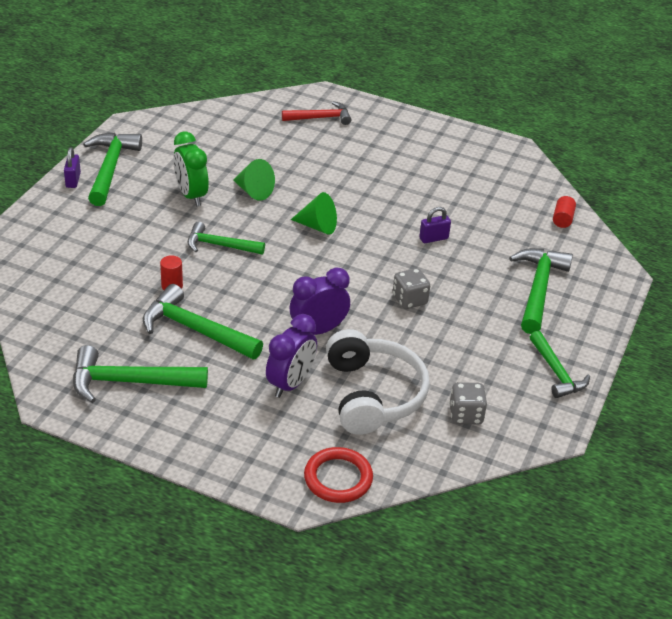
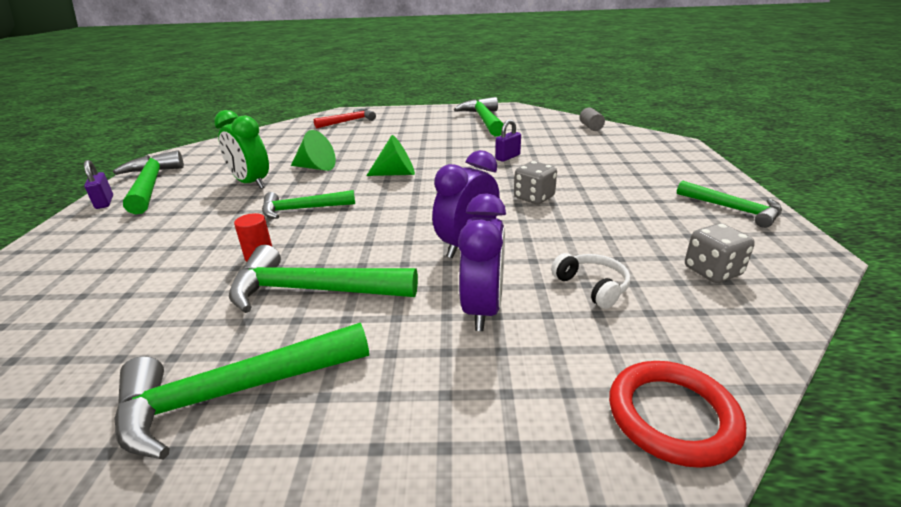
camera: 20 degrees left, 10 degrees down
white headphones [326,329,430,435] -> white headphones [551,253,631,309], size x0.45
green hammer [509,248,573,334] -> green hammer moved to [454,97,504,136]
red cylinder [553,196,576,228] -> grey cylinder [579,108,605,131]

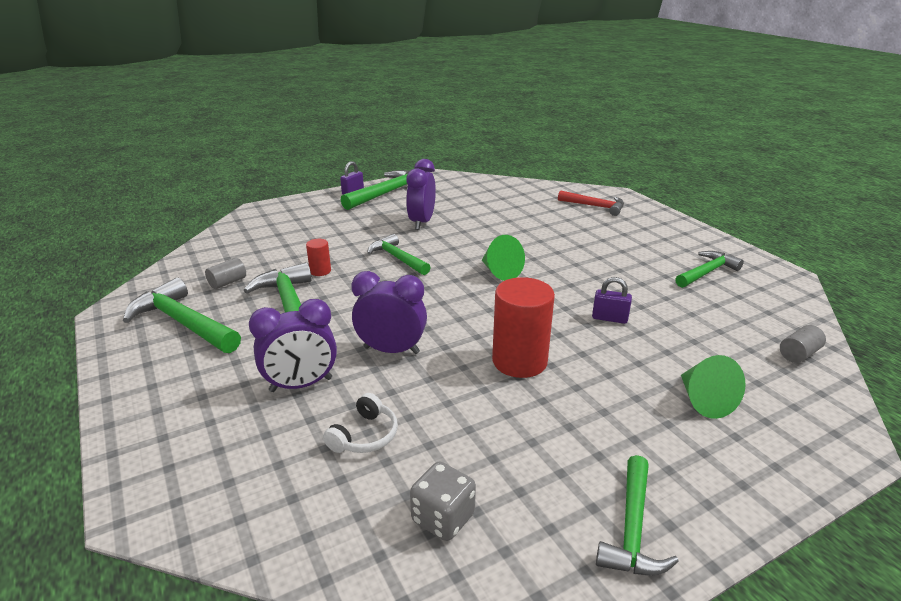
camera: 60 degrees right, 0 degrees up
green clock [214,110,269,189] -> purple clock [406,159,436,230]
green cone [291,130,336,171] -> green cone moved to [681,355,746,419]
green hammer [454,97,504,136] -> green hammer [675,251,744,288], size x0.66
grey dice [514,161,557,204] -> red cylinder [492,277,555,378]
red ring [609,361,746,468] -> none
none -> grey cylinder [205,258,246,289]

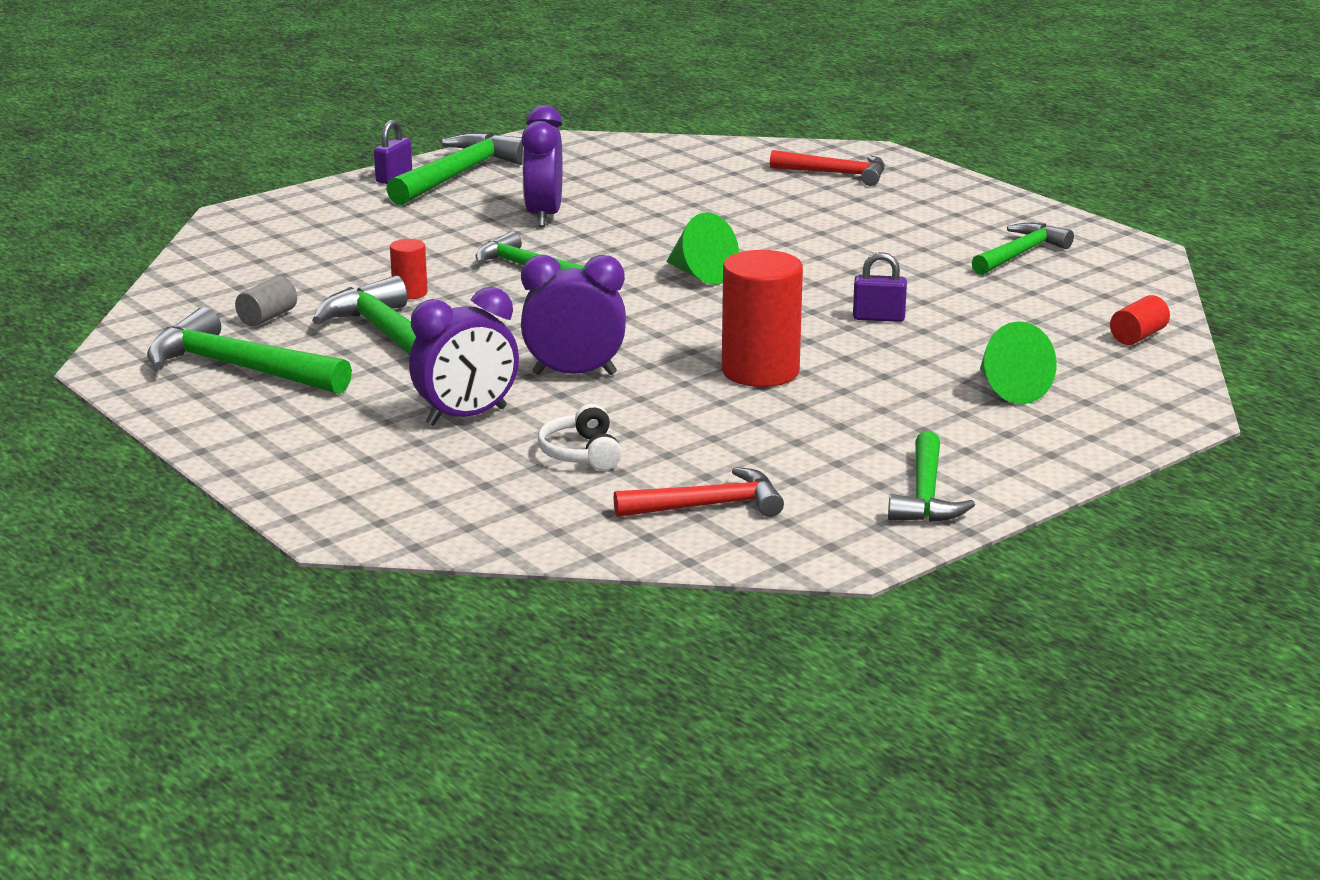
camera: 10 degrees left, 5 degrees down
white headphones [323,393,398,453] -> white headphones turned 150 degrees clockwise [538,404,622,470]
grey dice [410,462,476,541] -> red hammer [614,467,784,517]
grey cylinder [780,325,826,363] -> red cylinder [1110,295,1170,345]

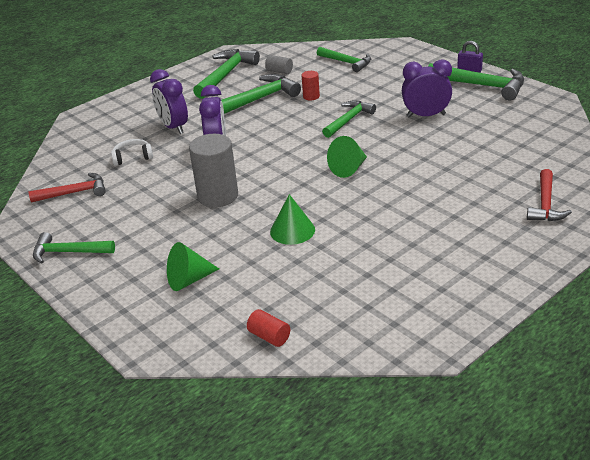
camera: 90 degrees right, 10 degrees up
red hammer [614,467,784,517] -> red hammer turned 90 degrees counterclockwise [29,173,106,203]
red cylinder [722,250,803,387] -> grey cylinder [189,134,238,208]
purple padlock [853,252,907,322] -> green cone [270,194,315,245]
green hammer [971,223,1074,275] -> green hammer moved to [317,47,371,72]

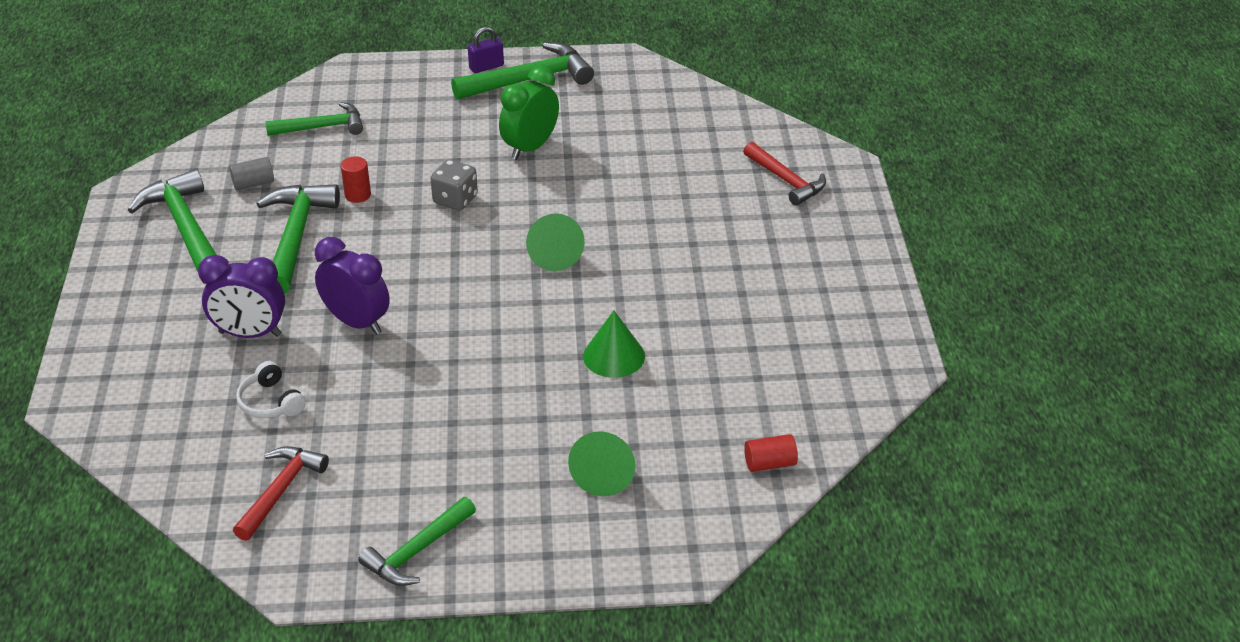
camera: 55 degrees left, 5 degrees up
white headphones [111,139,153,166] -> white headphones turned 60 degrees counterclockwise [236,361,306,418]
grey cylinder [189,134,238,208] -> none
green hammer [322,101,376,138] -> grey dice [430,159,478,210]
purple clock [402,59,452,118] -> green clock [499,66,559,160]

